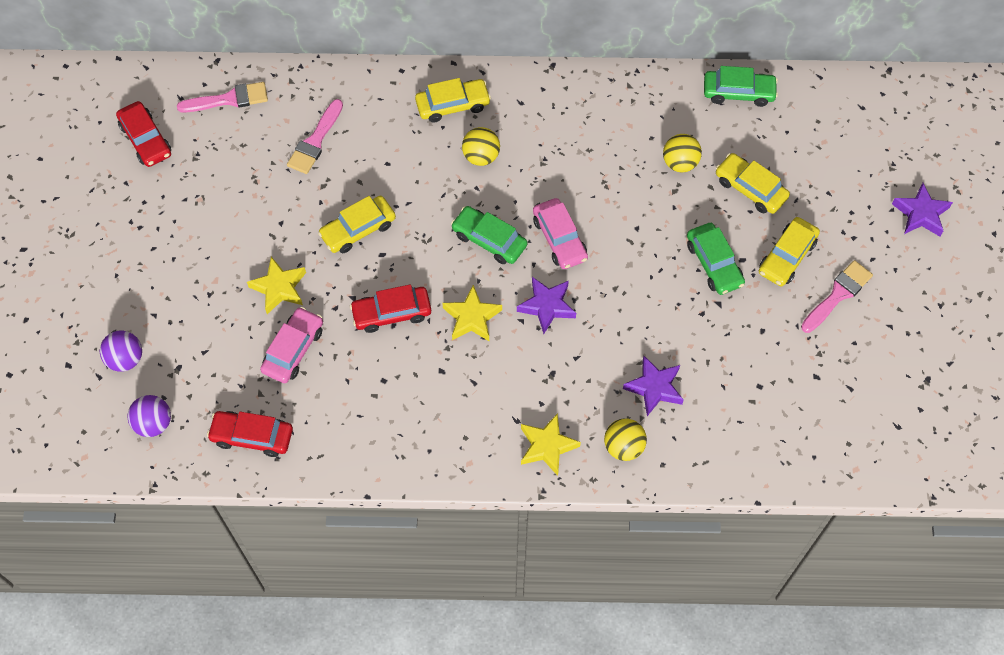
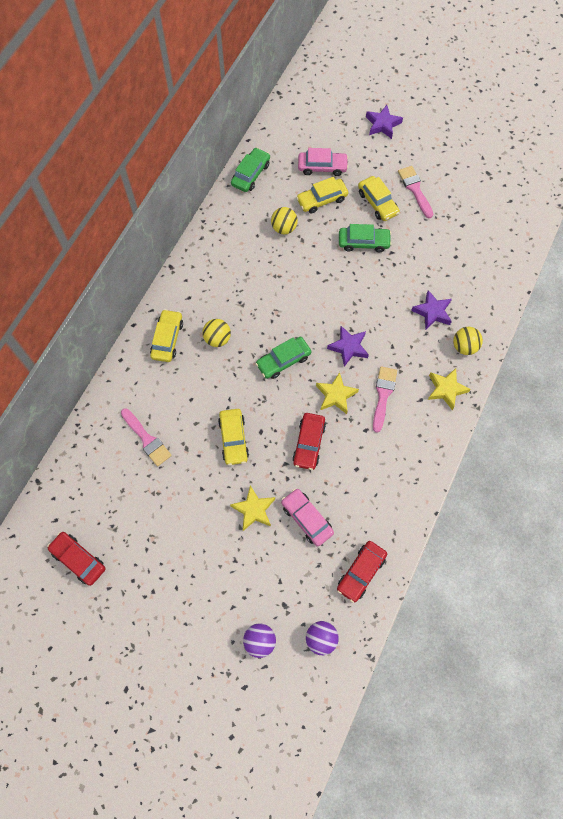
camera: 65 degrees left, 5 degrees up
red car [116,101,171,167] -> red car turned 135 degrees counterclockwise [47,532,105,586]
pink brush [177,82,268,113] -> pink brush moved to [373,366,397,433]
pink car [533,198,588,269] -> pink car moved to [298,148,348,176]

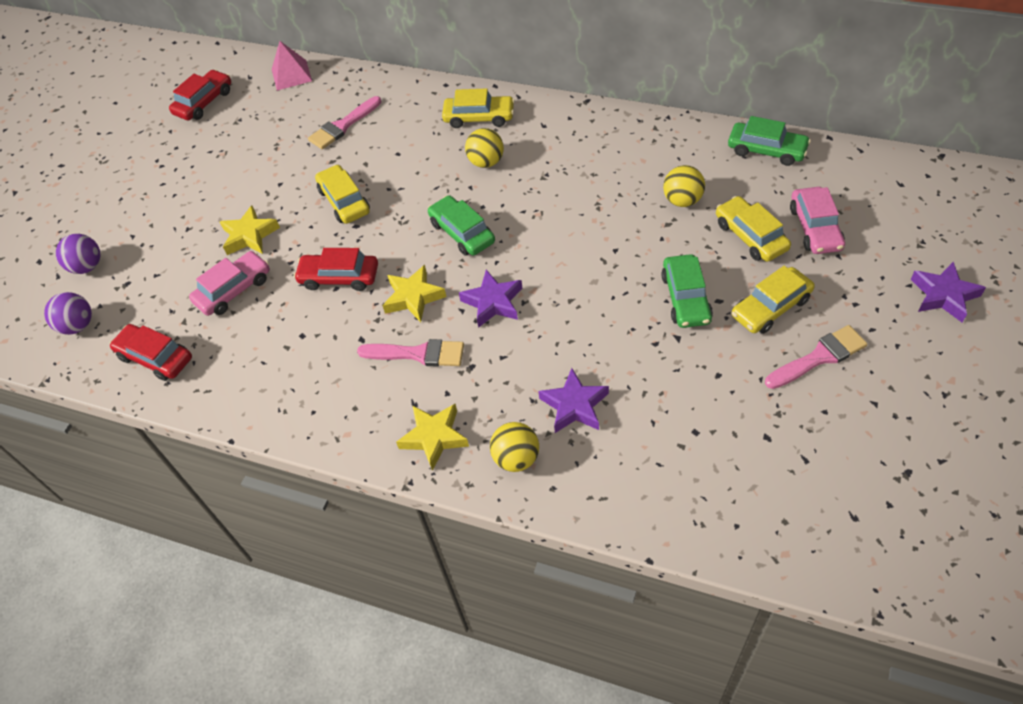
camera: 90 degrees right, 15 degrees down
yellow car [218,409,249,465] -> yellow car turned 75 degrees clockwise [315,165,370,224]
none -> pink pyramid [272,41,312,90]

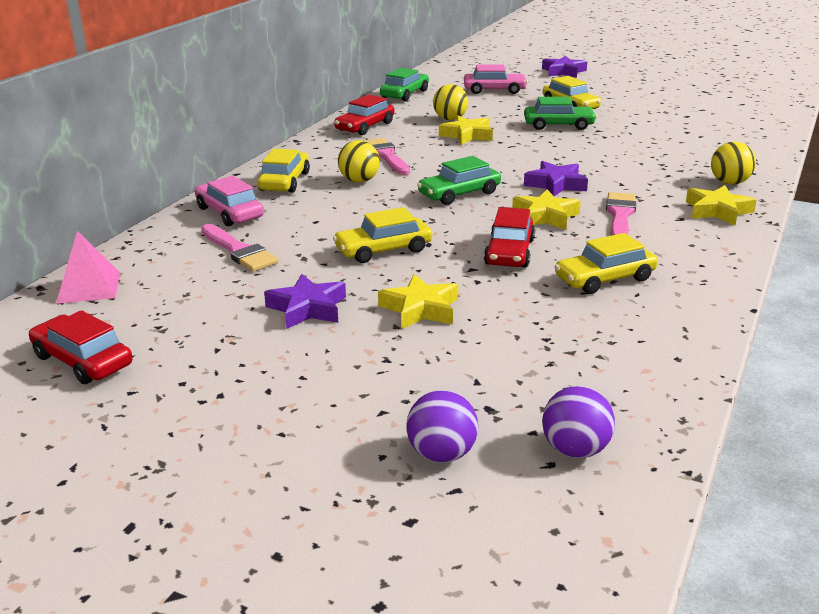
camera: 90 degrees left, 25 degrees down
red car [110,324,192,381] -> red car moved to [334,95,395,135]
pink car [189,251,270,316] -> pink car moved to [195,176,264,226]
purple star [538,368,609,433] -> purple star moved to [264,274,346,329]
yellow car [716,196,791,262] -> yellow car moved to [554,233,658,294]
pink brush [765,325,867,389] -> pink brush moved to [364,138,410,175]
none -> yellow star [439,116,493,145]

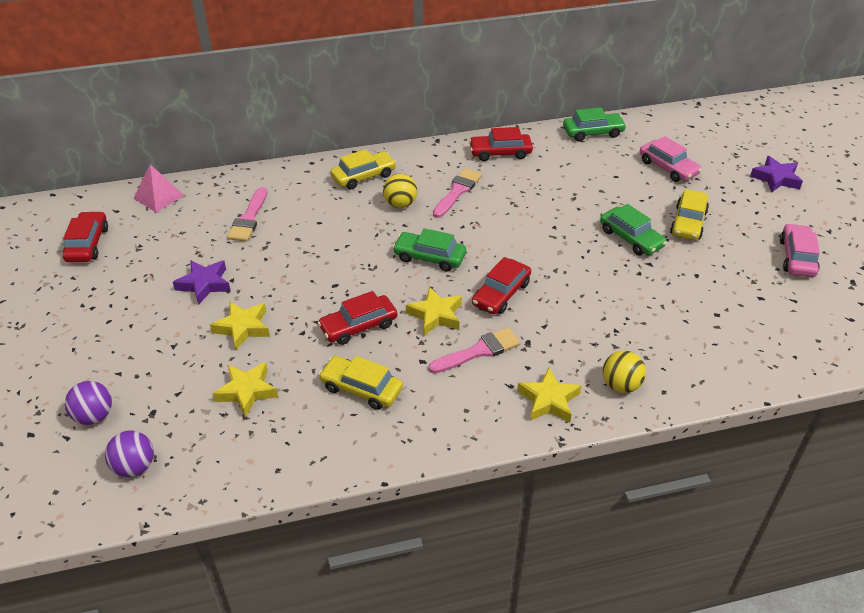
camera: 50 degrees right, 15 degrees up
pink car [195,176,264,226] -> pink car moved to [780,224,820,277]
yellow car [333,207,432,263] -> none
yellow ball [433,84,468,120] -> none
yellow star [439,116,493,145] -> yellow star moved to [212,362,278,417]
purple star [524,161,588,196] -> red car [472,257,531,314]

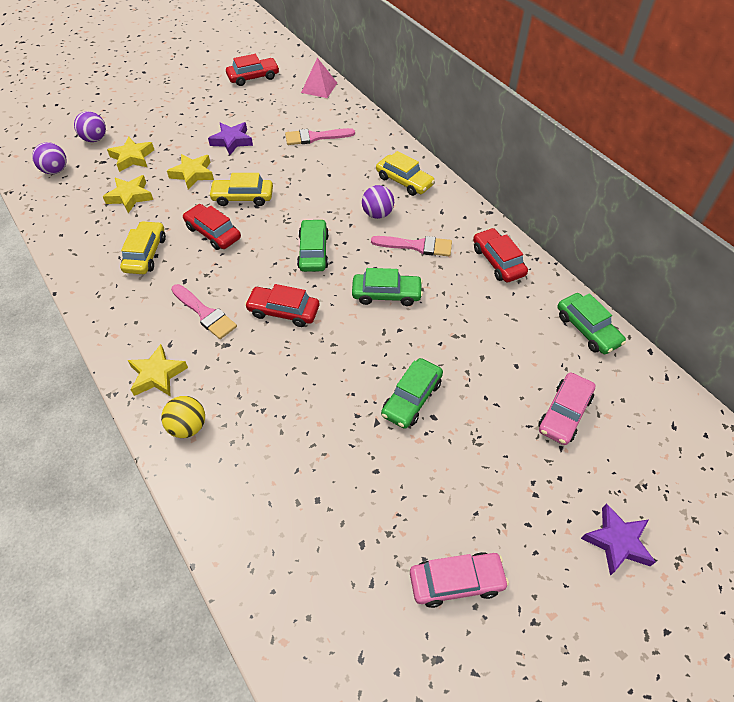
camera: 70 degrees right, 10 degrees up
yellow ball [383,174,417,208] -> purple ball [362,185,394,219]
yellow star [406,287,462,335] -> yellow star moved to [107,136,154,172]
yellow car [670,189,709,240] -> yellow car moved to [209,173,273,206]
none -> green car [352,268,423,306]

